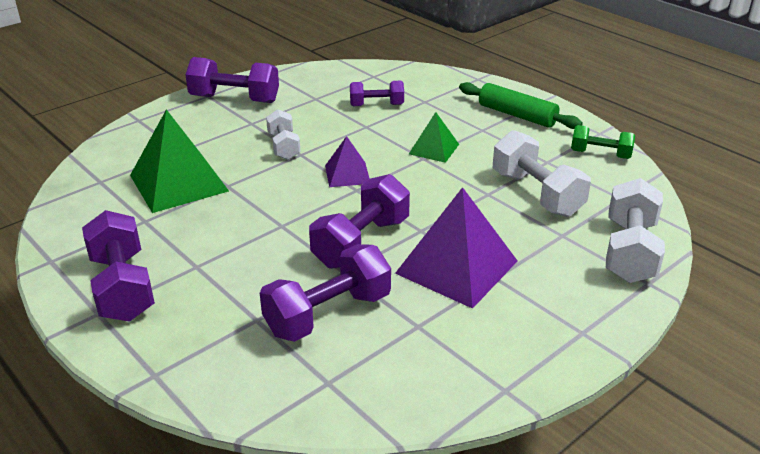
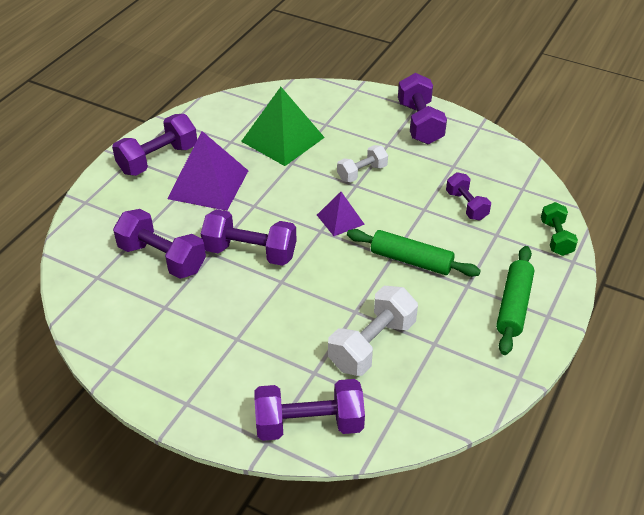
camera: 70 degrees right, 10 degrees up
purple pyramid [395,187,517,309] -> purple pyramid moved to [167,131,248,211]
green pyramid [409,112,459,163] -> green rolling pin [347,229,481,277]
green dumbbell [571,125,635,159] -> green dumbbell moved to [541,202,578,256]
white dumbbell [606,178,665,283] -> purple dumbbell [254,379,365,441]

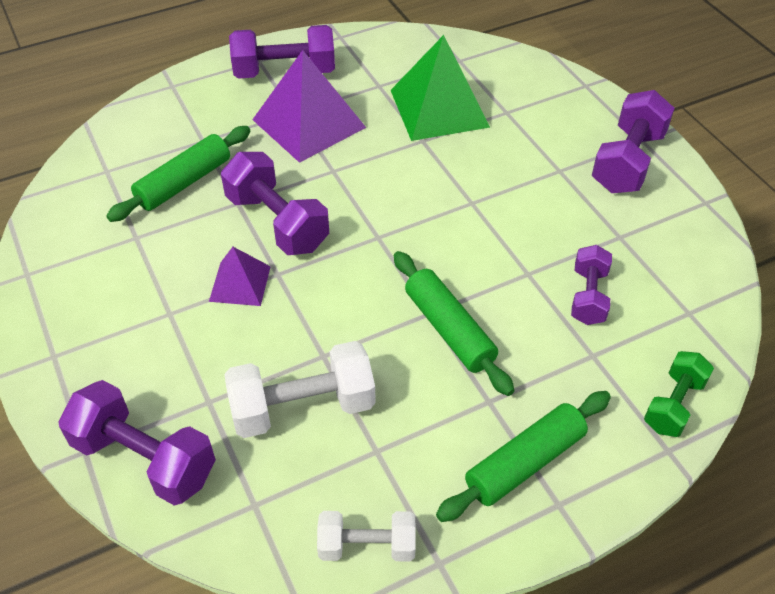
camera: 35 degrees right, 5 degrees up
purple dumbbell [113,209,206,279] -> green rolling pin [106,126,250,222]
purple pyramid [317,192,365,236] -> purple pyramid moved to [209,247,271,306]
white dumbbell [337,145,388,183] -> white dumbbell moved to [317,511,416,561]

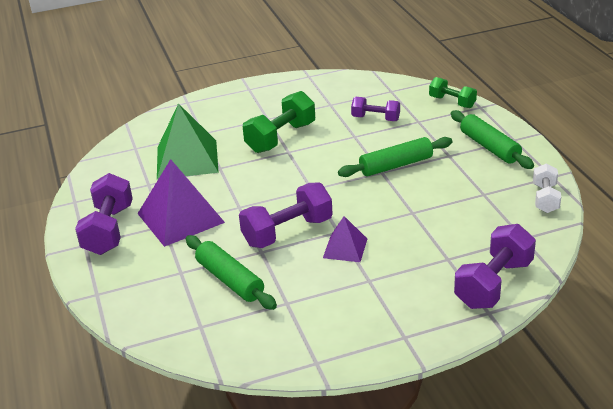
camera: 80 degrees left, 15 degrees down
white dumbbell [224,341,376,438] -> none
purple dumbbell [592,90,675,193] -> none
none -> green dumbbell [243,91,315,153]

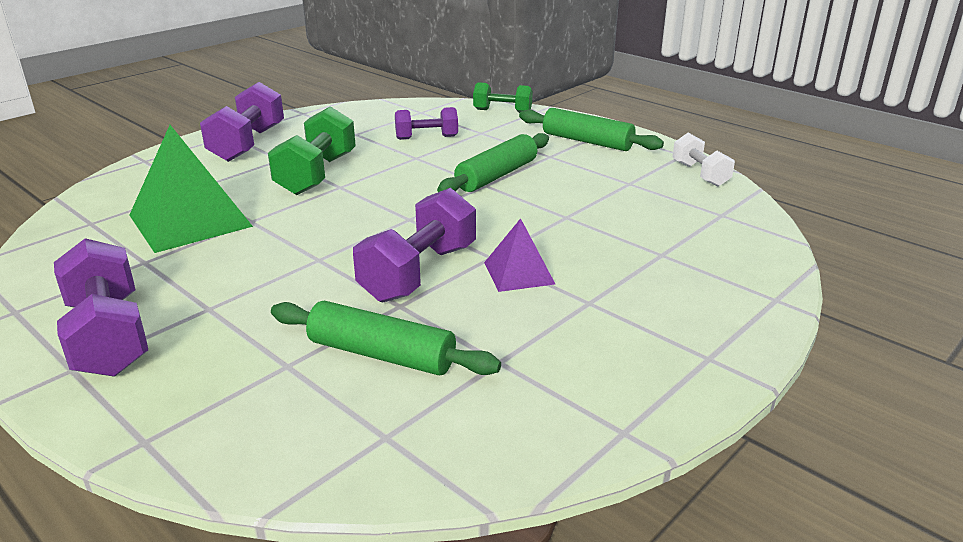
camera: 30 degrees left, 5 degrees down
purple pyramid [138,159,225,247] -> none
purple dumbbell [454,224,536,309] -> purple dumbbell moved to [200,82,284,162]

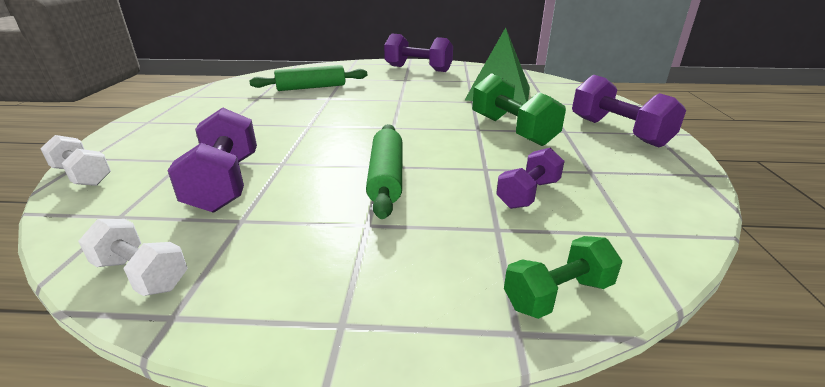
camera: 140 degrees right, 0 degrees up
purple dumbbell [353,188,476,303] -> purple dumbbell moved to [167,107,257,213]
purple pyramid [484,218,555,292] -> none
green rolling pin [519,108,664,151] -> none
none -> white dumbbell [40,135,111,186]

